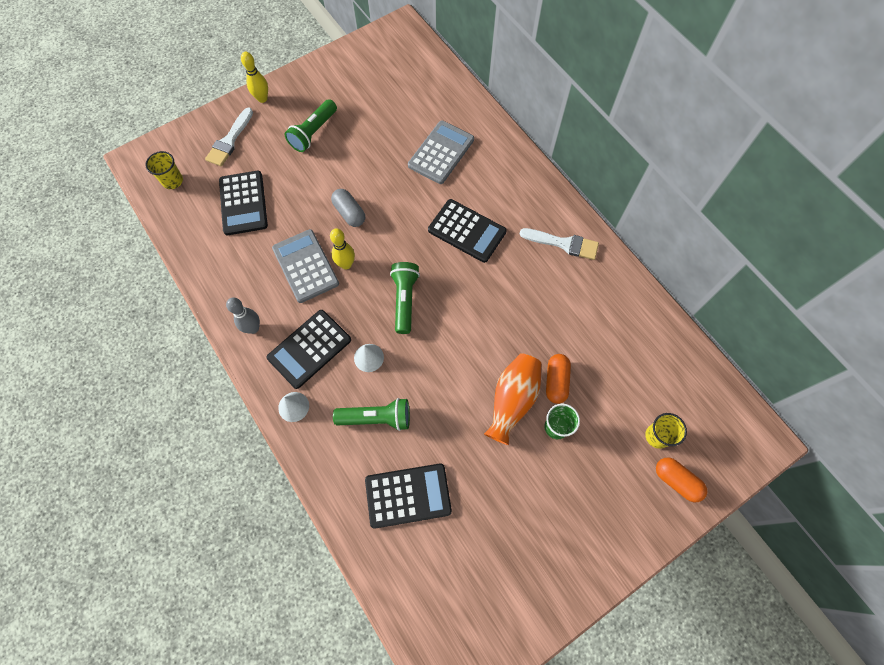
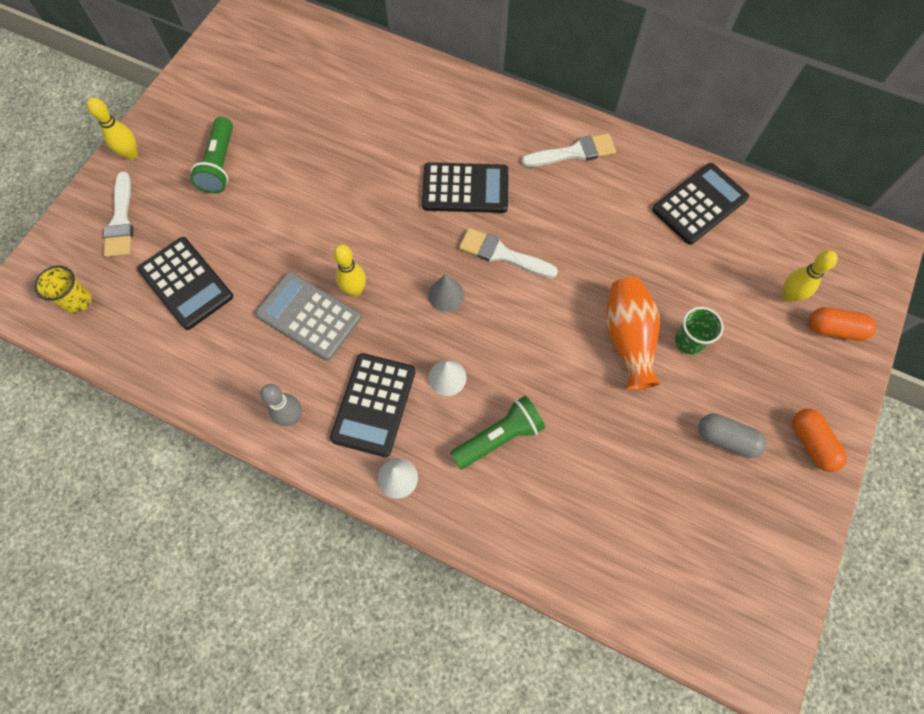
camera: 30 degrees left, 0 degrees up
grey capsule [331,189,365,227] -> grey capsule moved to [698,413,766,458]
black calculator [365,463,452,529] -> black calculator moved to [652,163,749,245]
green flashlight [390,262,420,334] -> grey cone [428,274,464,312]
grey calculator [408,120,474,184] -> none
orange capsule [546,354,571,404] -> orange capsule moved to [792,409,847,472]
yellow cup [645,413,687,449] -> yellow bowling pin [782,250,838,302]
none -> white brush [459,228,558,278]

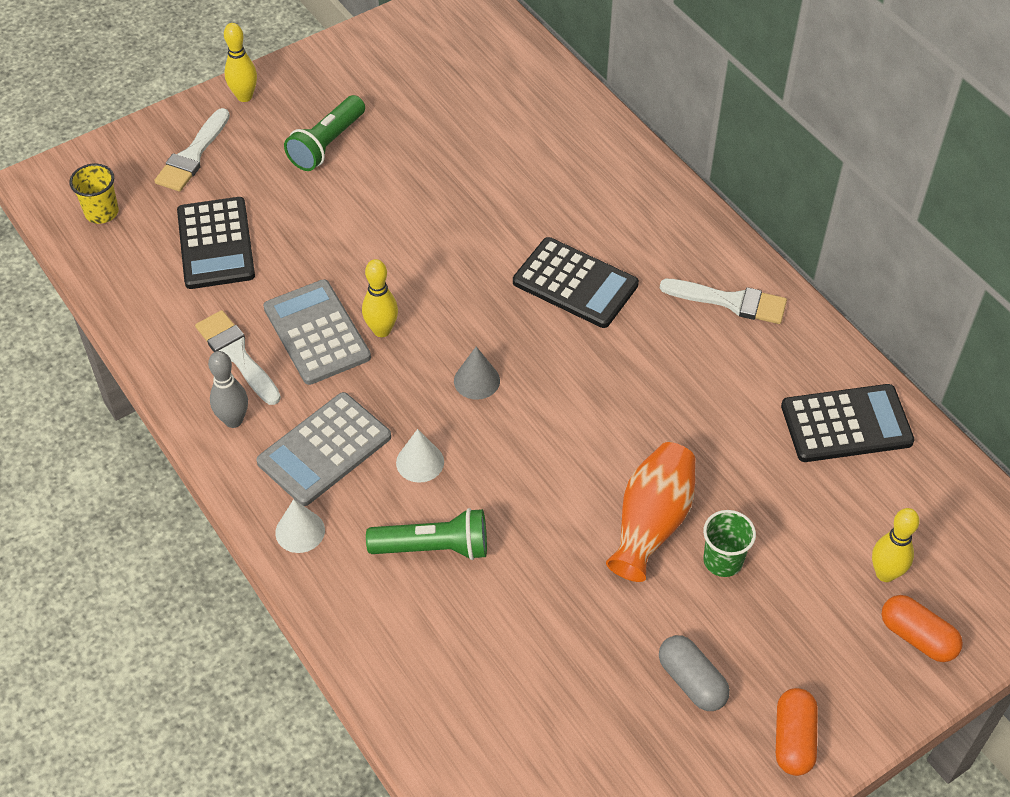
camera: 30 degrees right, 15 degrees down
black calculator [330,353,415,457] -> grey calculator [256,392,391,506]
white brush [459,228,558,278] -> white brush moved to [195,310,281,405]

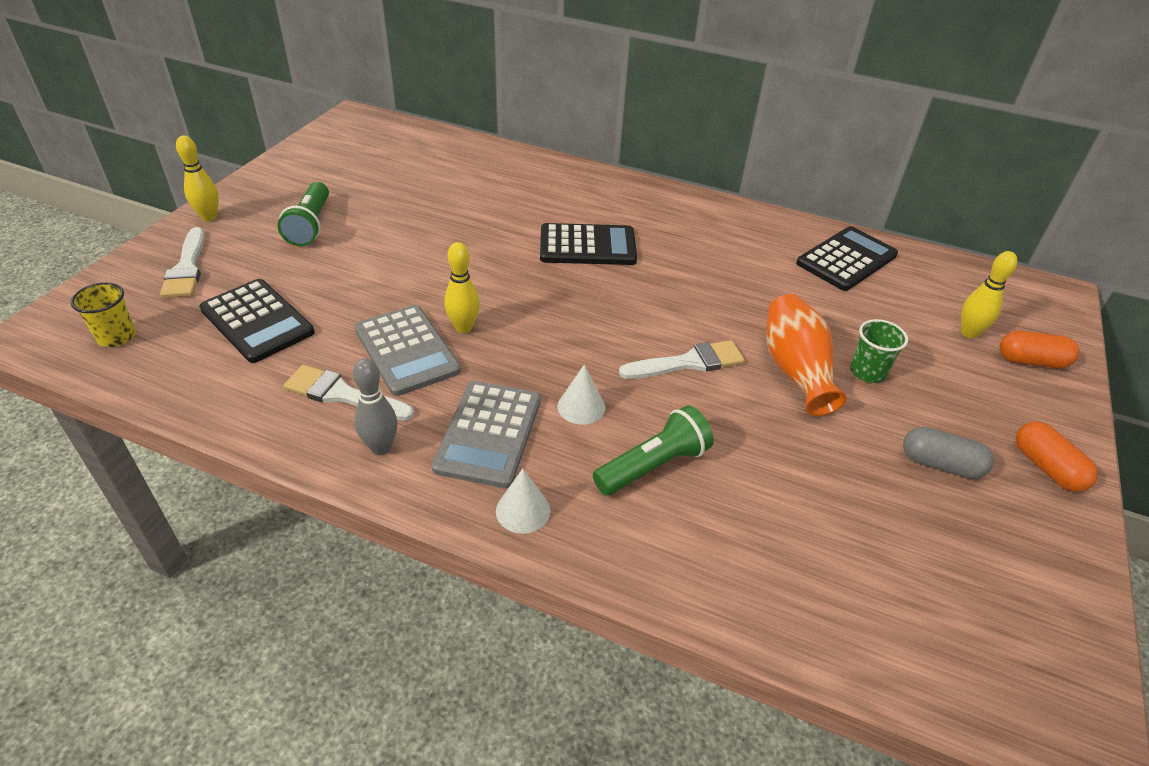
camera: 35 degrees left, 10 degrees down
grey calculator [263,279,371,385] -> grey calculator turned 150 degrees counterclockwise [354,305,461,396]
grey cone [454,347,500,400] -> none
white brush [660,279,787,324] -> white brush moved to [619,340,745,379]

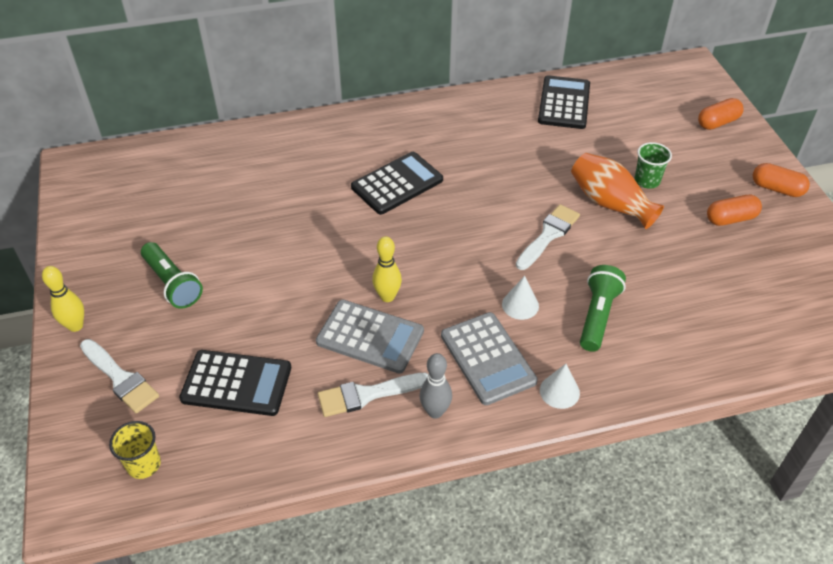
camera: 35 degrees left, 5 degrees up
grey capsule [903,427,994,479] -> orange capsule [707,195,762,226]
yellow bowling pin [961,251,1017,338] -> none

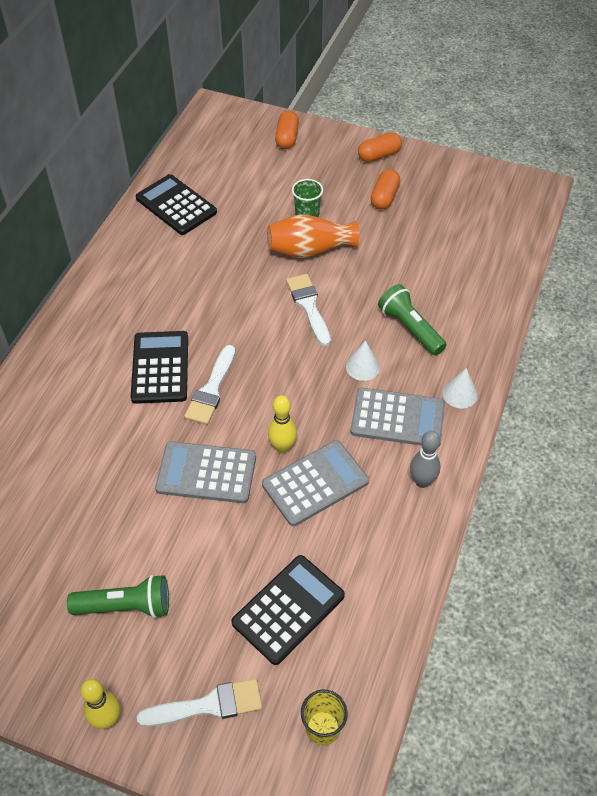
camera: 55 degrees left, 5 degrees up
white brush [318,373,428,417] -> white brush moved to [184,345,235,425]
none -> grey calculator [155,441,256,503]

